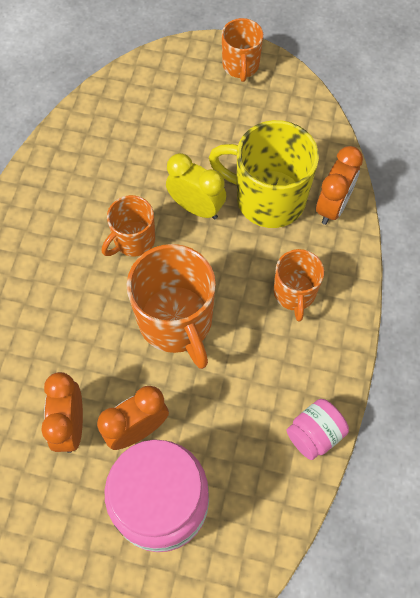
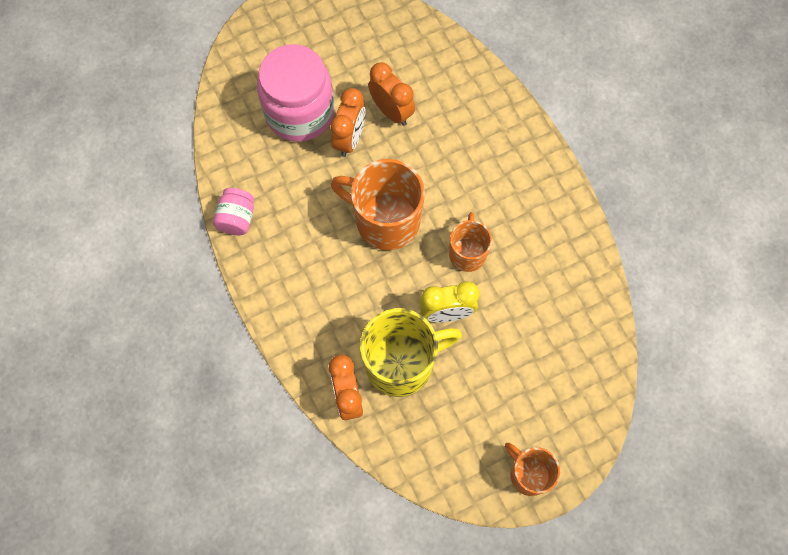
camera: 140 degrees right, 5 degrees up
orange mug [274,249,324,322] -> none

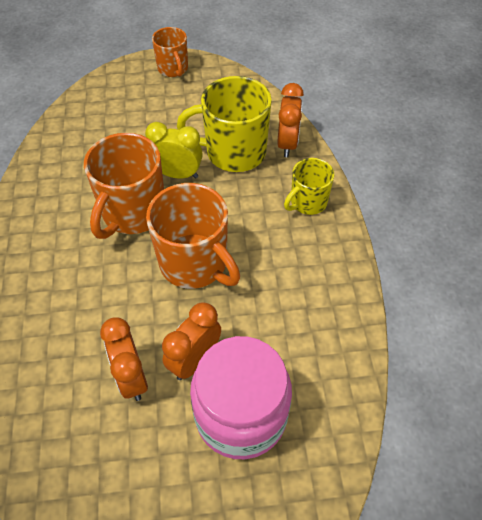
camera: 160 degrees left, 15 degrees down
pink jar [213,188,254,235] -> none
orange mug [449,212,492,272] -> orange mug [84,133,164,239], size x1.72
none -> yellow mug [284,158,334,215]

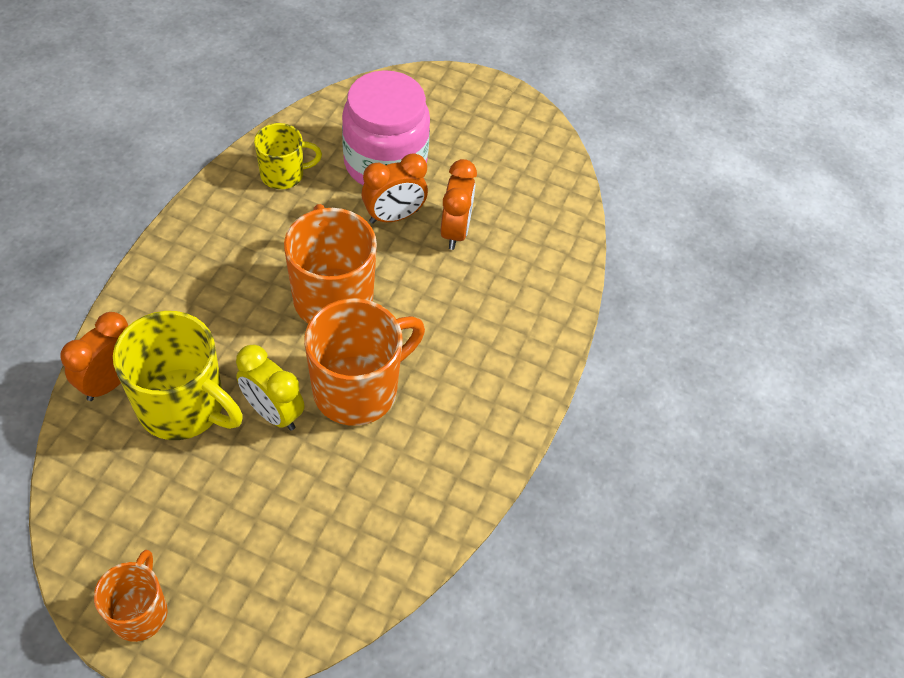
camera: 155 degrees left, 0 degrees up
yellow mug [284,158,334,215] -> yellow mug moved to [254,123,322,189]

